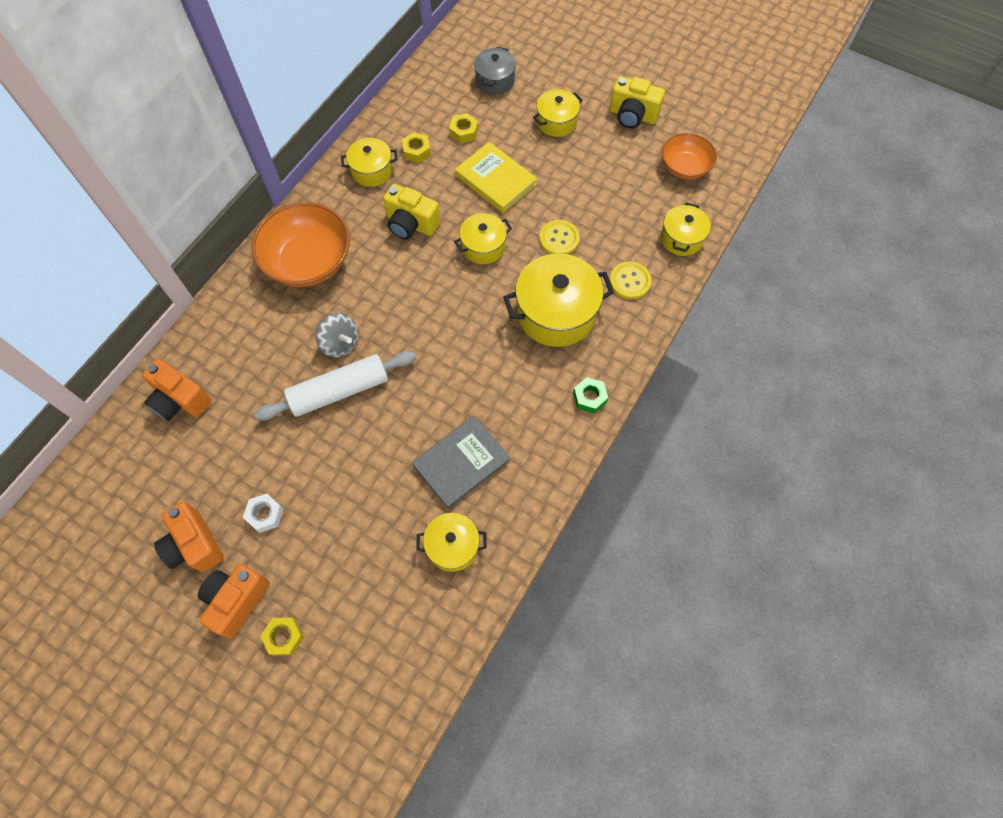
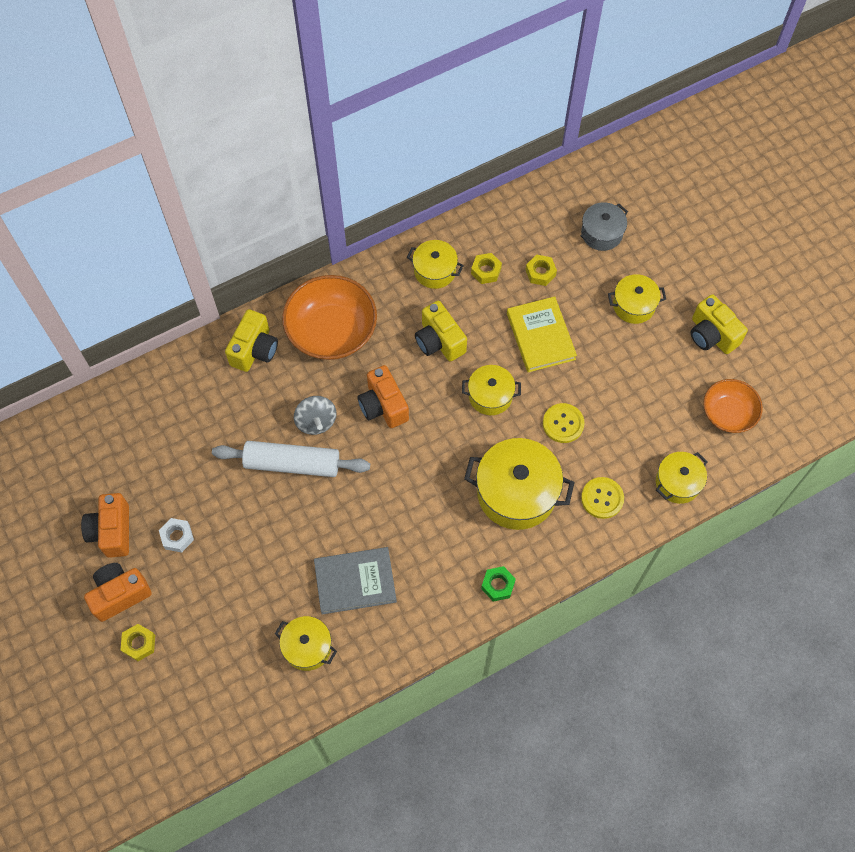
camera: 30 degrees right, 0 degrees up
orange camera [142,359,212,421] -> orange camera moved to [357,365,409,428]
none -> yellow camera [225,309,278,372]

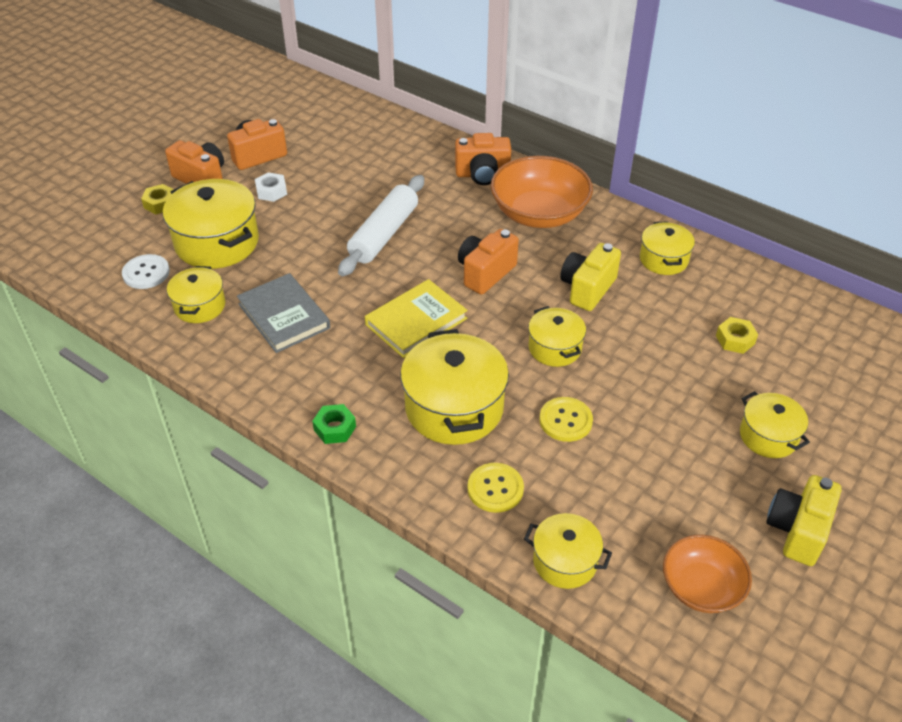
camera: 65 degrees right, 20 degrees down
white rolling pin [212,441,370,477] -> white rolling pin turned 45 degrees clockwise [338,175,424,276]
yellow camera [225,309,278,372] -> orange camera [455,133,511,185]
grey spinning top [294,396,337,435] -> none
yellow nut [471,253,502,284] -> none
yellow book [507,296,577,372] -> yellow book moved to [365,279,468,358]
grey pot [580,202,628,251] -> none
none -> white button [122,254,170,289]
none -> yellow pot [163,179,259,269]

